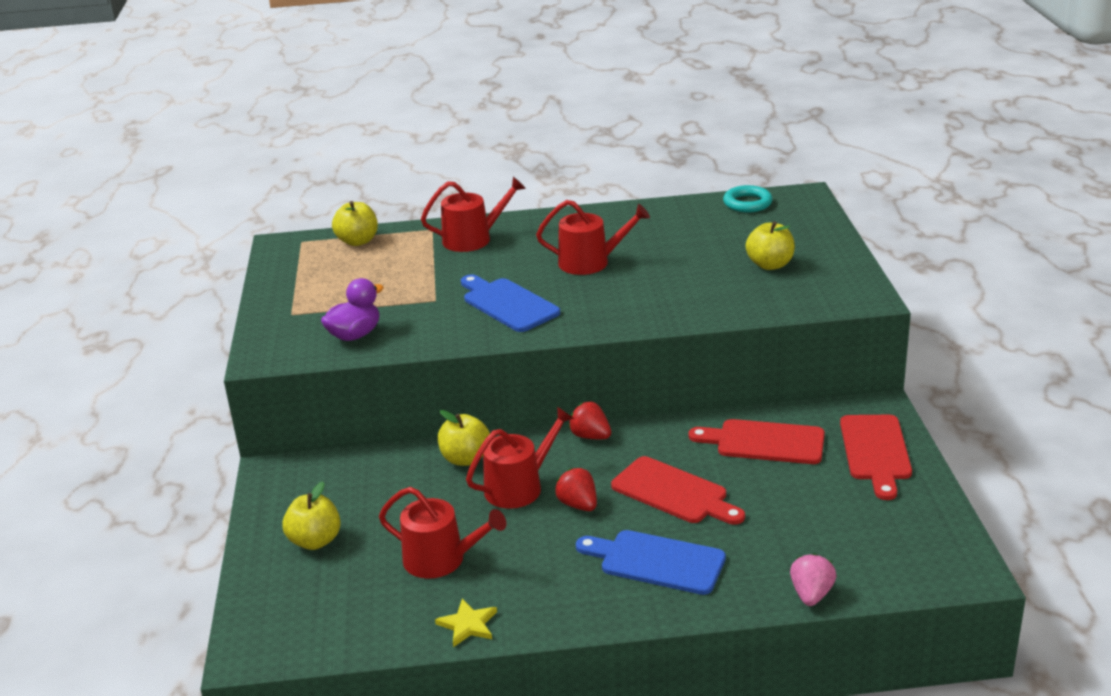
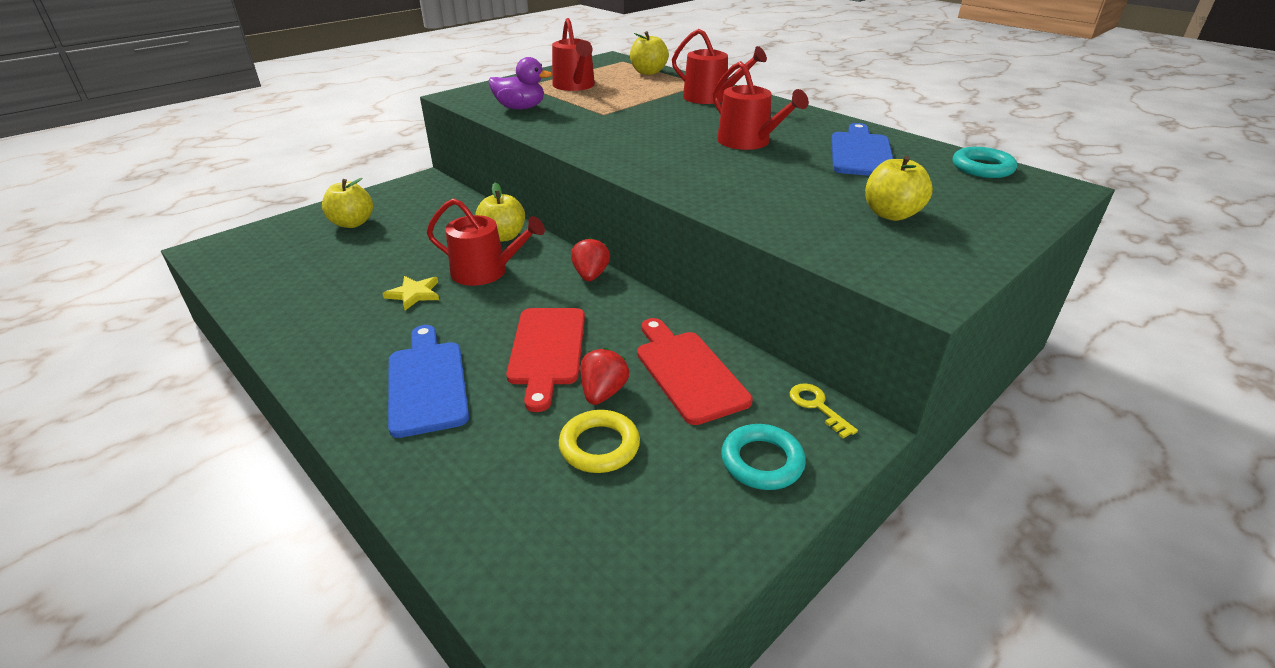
camera: 50 degrees right, 5 degrees up
red watering can [379,487,506,579] -> red watering can moved to [552,18,595,91]
yellow star [435,599,497,647] -> yellow star moved to [382,276,439,310]
blue cutting board [461,274,560,332] -> blue cutting board moved to [831,123,893,176]
red strawberry [555,468,597,511] -> red strawberry moved to [580,348,629,405]
pink strawberry [790,553,836,606] -> none
red cutting board [840,415,912,500] -> turquoise ring [721,424,806,490]
none -> yellow ring [559,410,640,473]
none -> yellow key [790,384,858,438]

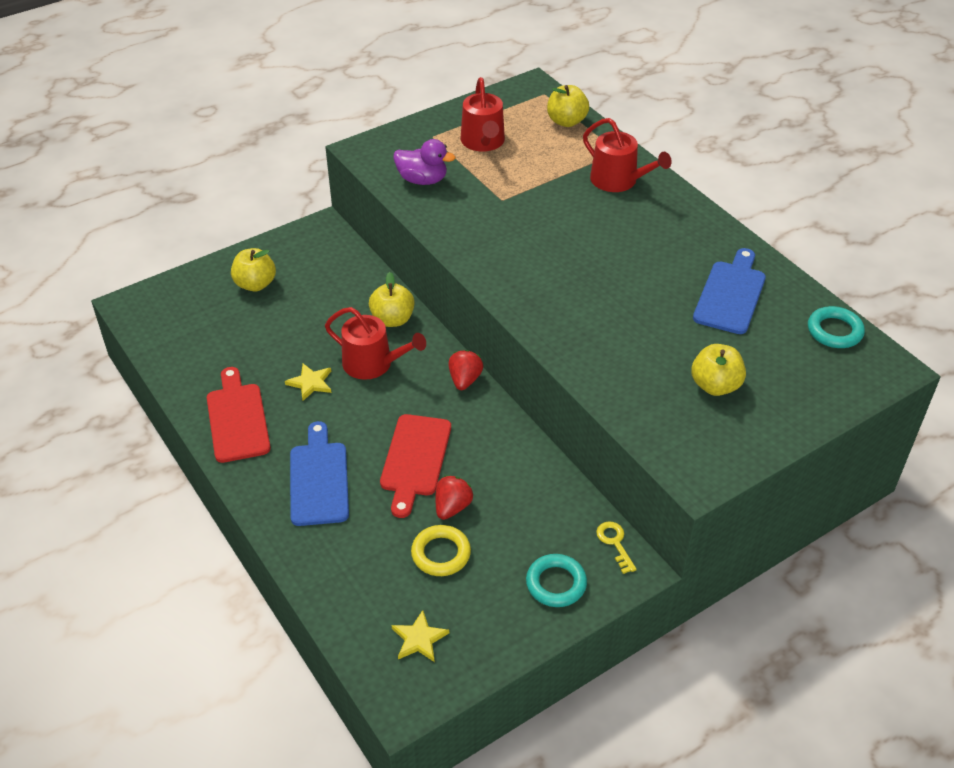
camera: 10 degrees right, 10 degrees up
red cutting board [637,318,753,425] -> red cutting board moved to [207,367,271,463]
red watering can [713,61,809,150] -> none
none -> yellow star [391,610,449,662]

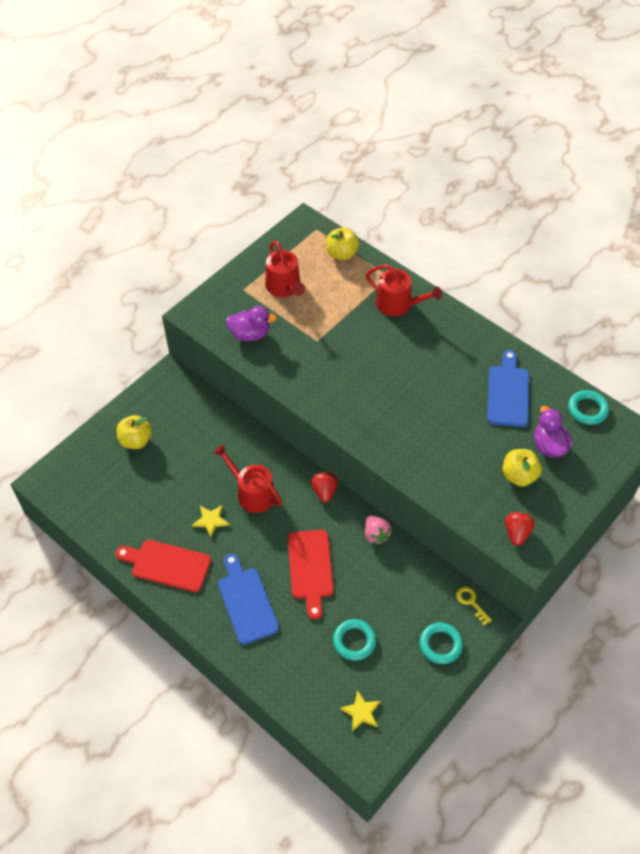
camera: 15 degrees left, 10 degrees up
red cutting board [207,367,271,463] -> red cutting board turned 45 degrees counterclockwise [115,540,211,592]
red watering can [325,307,426,380] -> red watering can turned 150 degrees counterclockwise [214,445,282,513]
yellow apple [369,272,415,327] -> none
yellow ring [411,525,471,576] -> turquoise ring [333,619,376,661]
red strawberry [435,475,473,520] -> red strawberry moved to [505,512,535,546]
none -> pink strawberry [365,515,392,544]
none -> purple duck [534,406,572,457]

